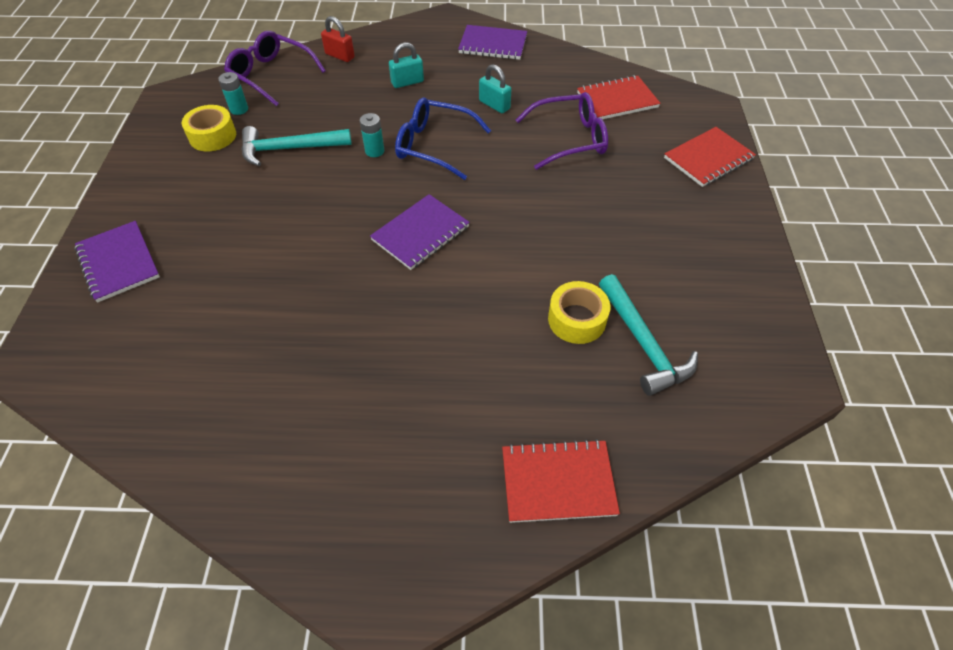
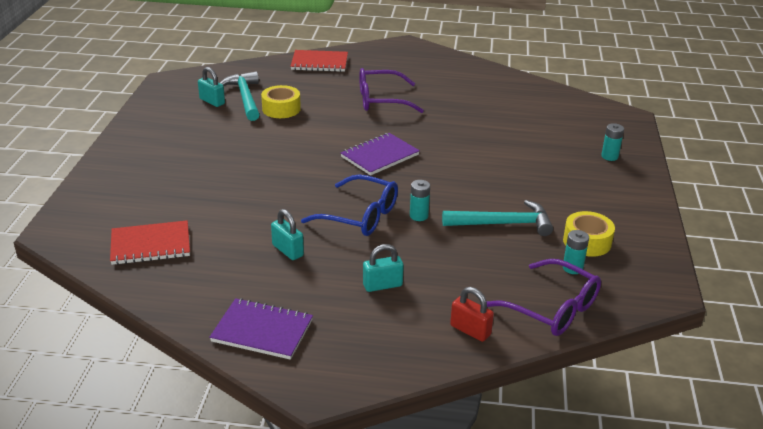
camera: 175 degrees left, 20 degrees down
purple notebook [74,221,160,302] -> turquoise battery [601,123,624,161]
purple glasses [516,92,608,170] -> purple glasses moved to [359,68,424,113]
red notebook [664,127,756,187] -> none
none -> turquoise padlock [198,67,225,107]

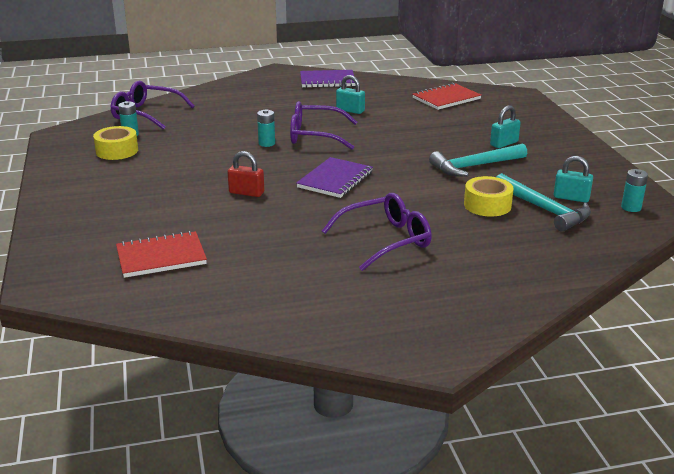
camera: 160 degrees right, 5 degrees down
red notebook [290,50,348,72] -> red notebook moved to [116,231,207,278]
blue glasses [301,175,398,236] -> purple glasses [290,101,357,149]
turquoise padlock [363,244,404,292] -> turquoise padlock moved to [490,105,521,148]
turquoise hammer [442,200,553,236] -> turquoise hammer moved to [429,144,527,176]
red padlock [450,287,494,342] -> red padlock moved to [228,151,264,197]
turquoise battery [601,123,624,161] -> turquoise battery moved to [621,169,648,212]

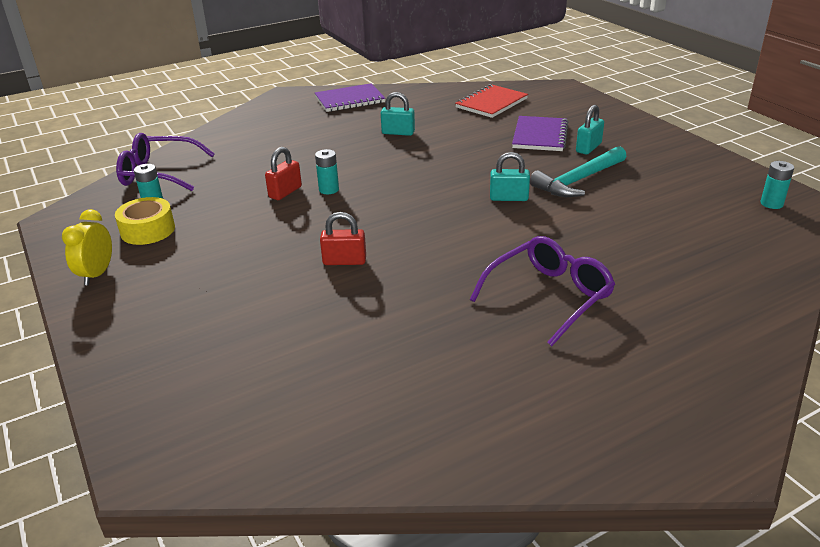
camera: 15 degrees left, 5 degrees up
red notebook [116,231,207,278] -> none
purple glasses [290,101,357,149] -> none
purple notebook [296,157,373,198] -> purple notebook moved to [512,116,569,151]
yellow tape [464,176,514,217] -> none
turquoise hammer [497,173,591,232] -> none
turquoise padlock [554,156,593,203] -> turquoise padlock moved to [490,152,530,201]
none -> yellow clock [62,209,112,285]
none -> red padlock [265,147,302,200]

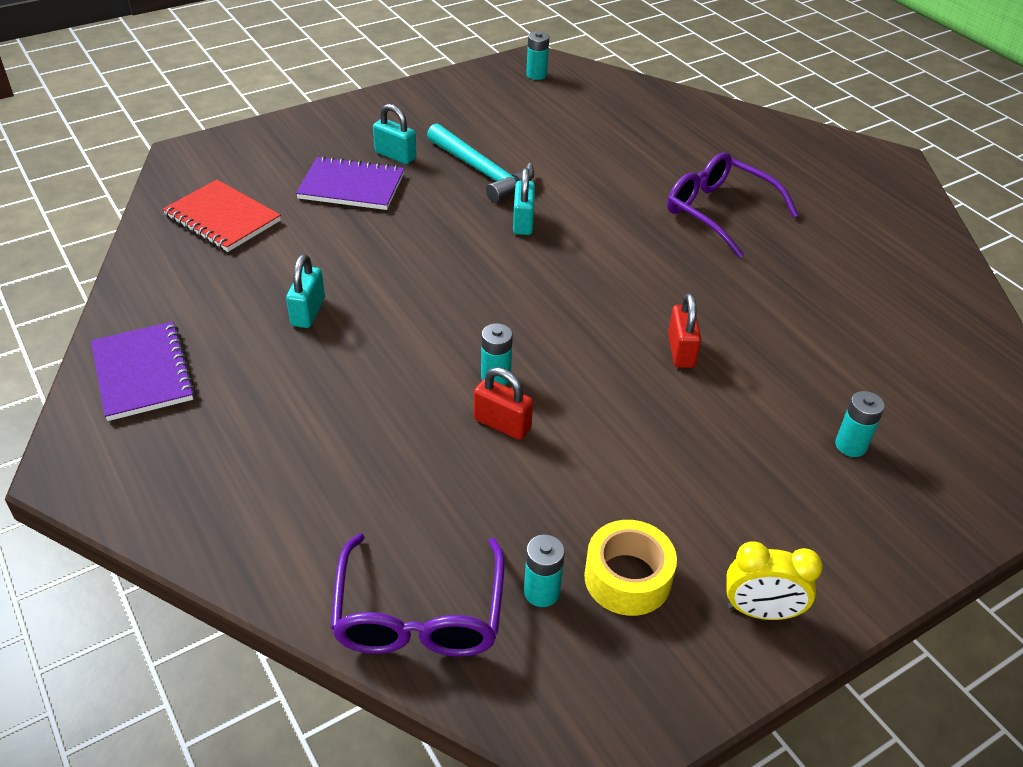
camera: 95 degrees left, 10 degrees up
none -> turquoise battery [835,391,885,457]

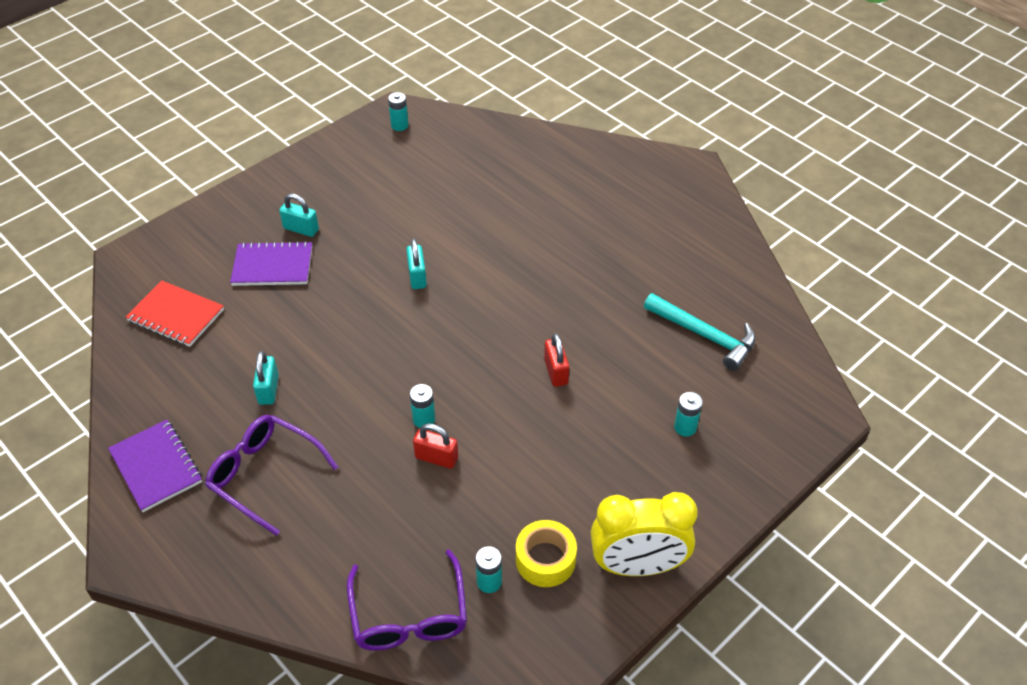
camera: 10 degrees left, 5 degrees up
turquoise hammer [427,123,534,203] -> turquoise hammer moved to [644,293,756,371]
purple glasses [667,152,799,258] -> purple glasses moved to [205,415,338,536]
yellow clock [726,541,823,620] -> yellow clock [591,492,698,576], size x1.73

